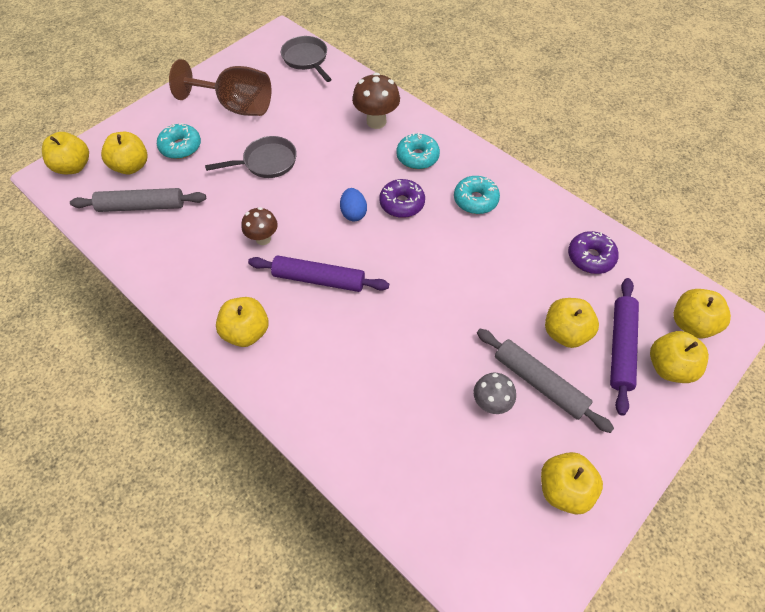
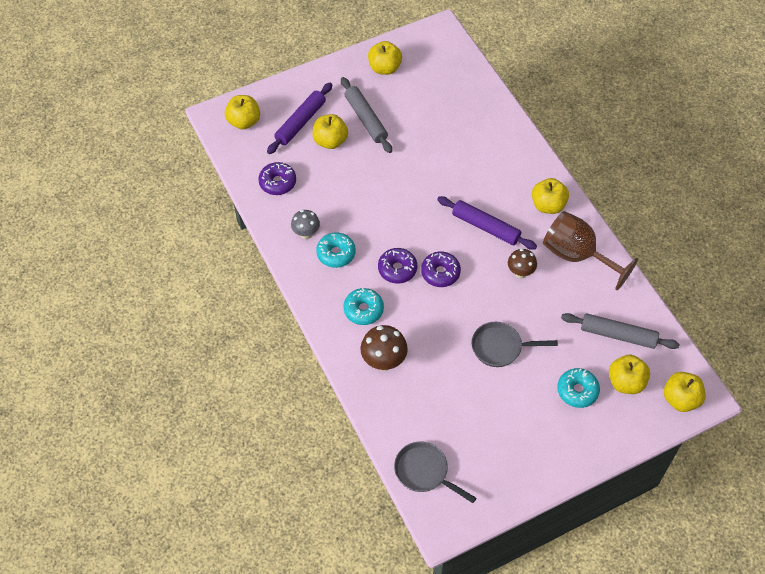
camera: 160 degrees left, 0 degrees up
brown goblet [169,59,271,116] -> brown goblet moved to [543,211,638,290]
grey pan [281,36,332,82] -> grey pan turned 135 degrees clockwise [394,442,476,503]
blue egg [340,188,367,221] -> purple donut [421,252,461,287]
grey mushroom [474,373,516,414] -> grey mushroom moved to [291,210,320,239]
yellow apple [650,331,709,383] -> none

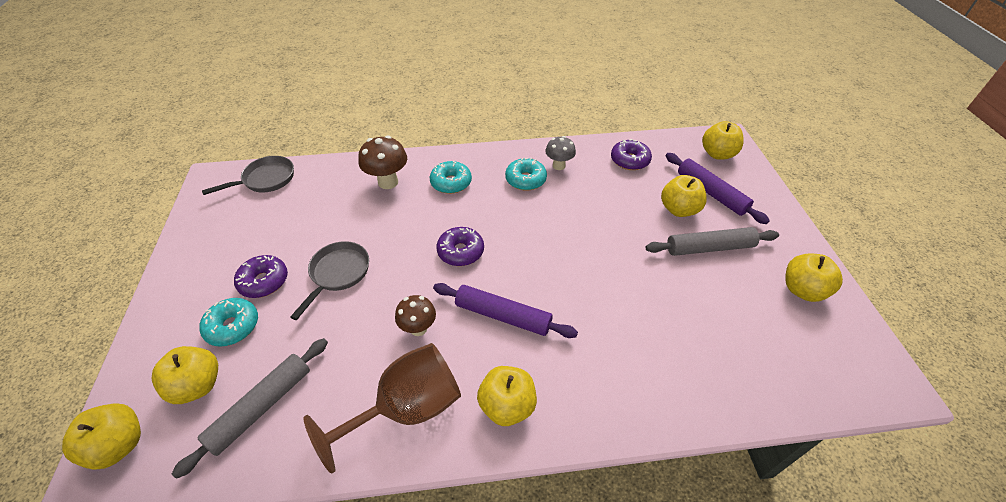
camera: 110 degrees right, 10 degrees down
purple donut [378,248,417,284] -> purple donut moved to [234,255,288,298]
purple rolling pin [437,196,537,250] -> purple rolling pin turned 60 degrees clockwise [433,283,578,338]

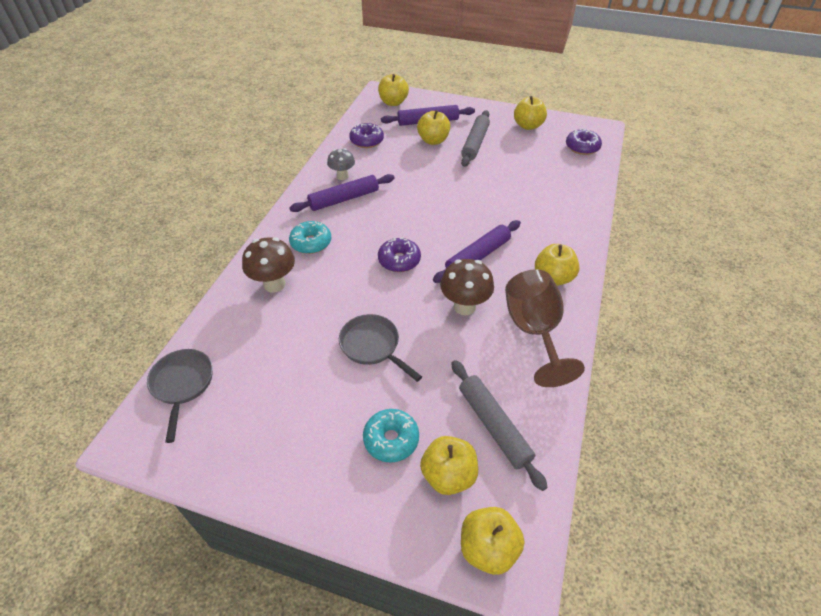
camera: 65 degrees left, 0 degrees up
purple donut [234,255,288,298] -> purple donut moved to [566,129,602,155]
brown mushroom [395,295,436,336] -> brown mushroom [440,259,494,315], size x1.51
turquoise donut [505,158,547,191] -> purple rolling pin [289,174,394,212]

